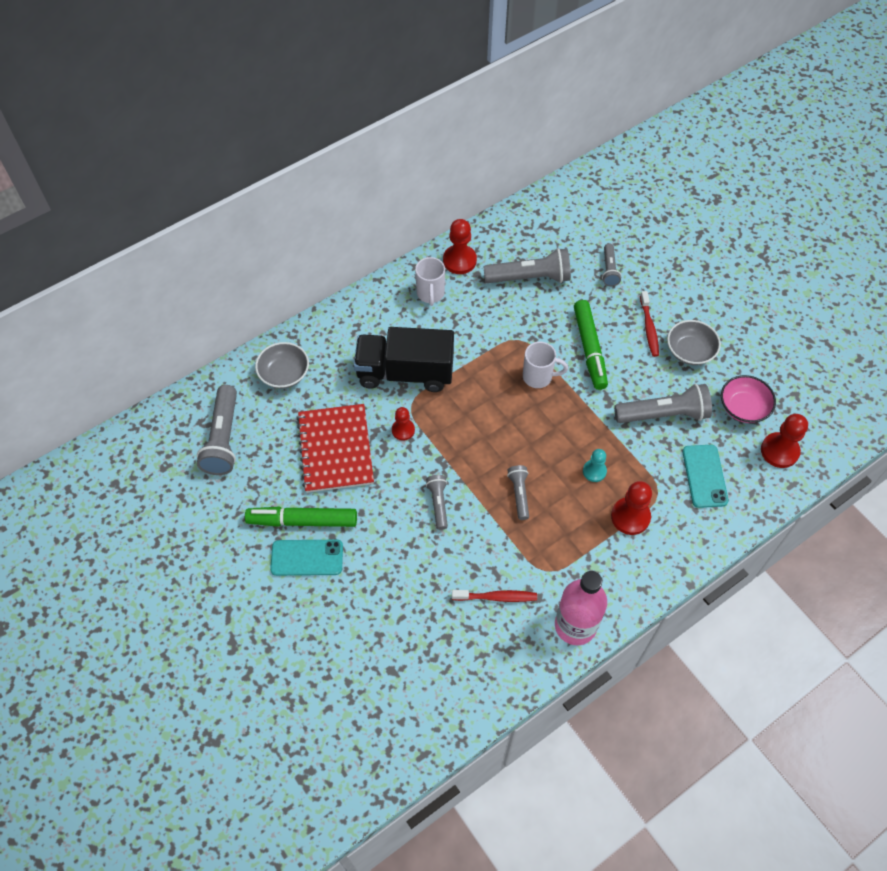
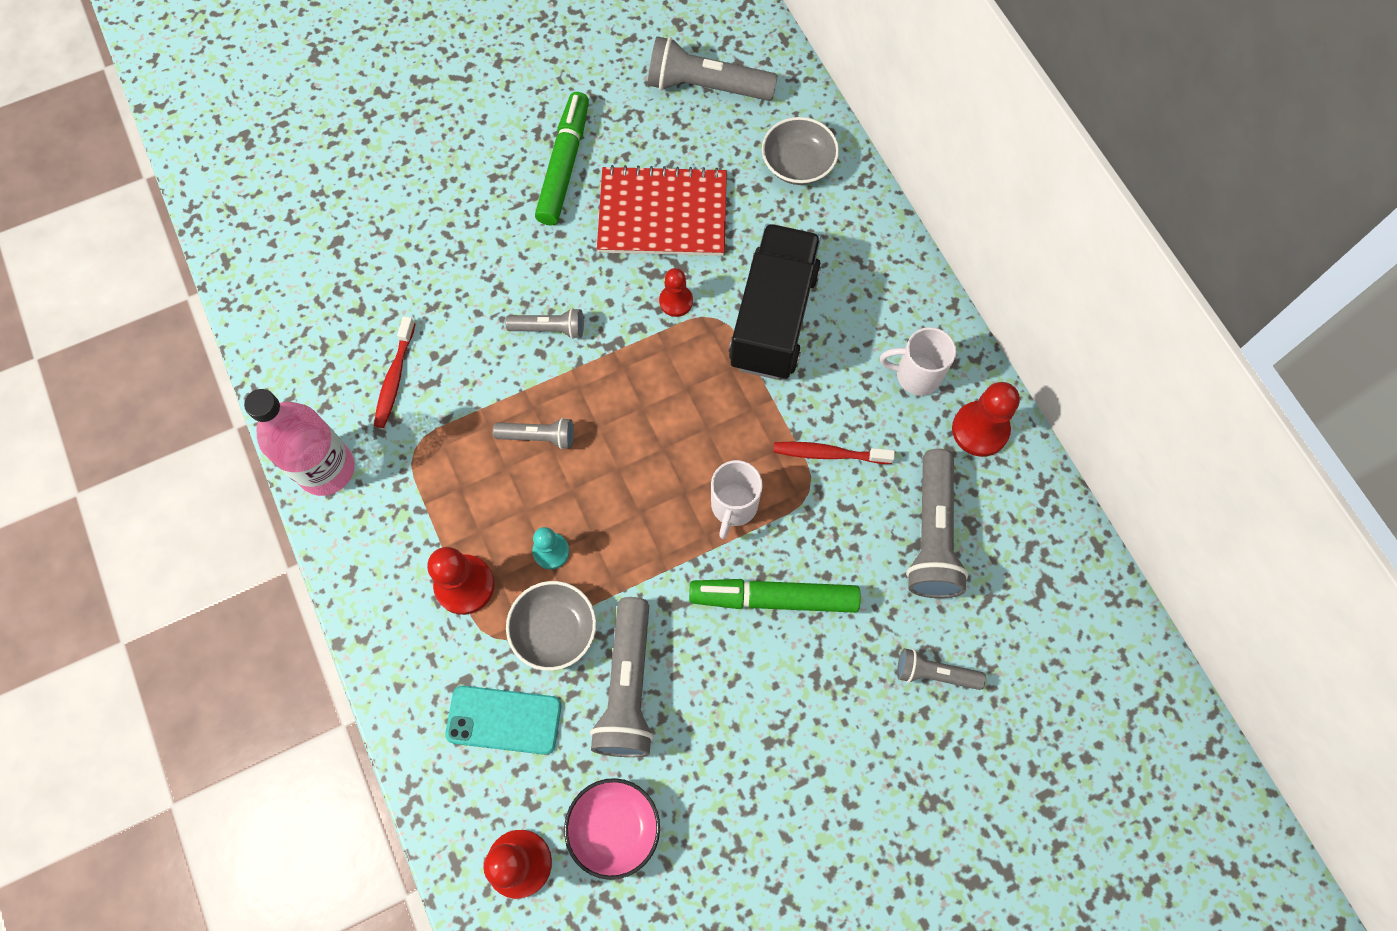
camera: 100 degrees right, 10 degrees up
turquoise phone [270,540,343,576] -> none
red toothbrush [640,291,659,357] -> red toothbrush moved to [773,442,895,464]
grey bowl [667,320,721,365] -> grey bowl moved to [506,581,596,671]

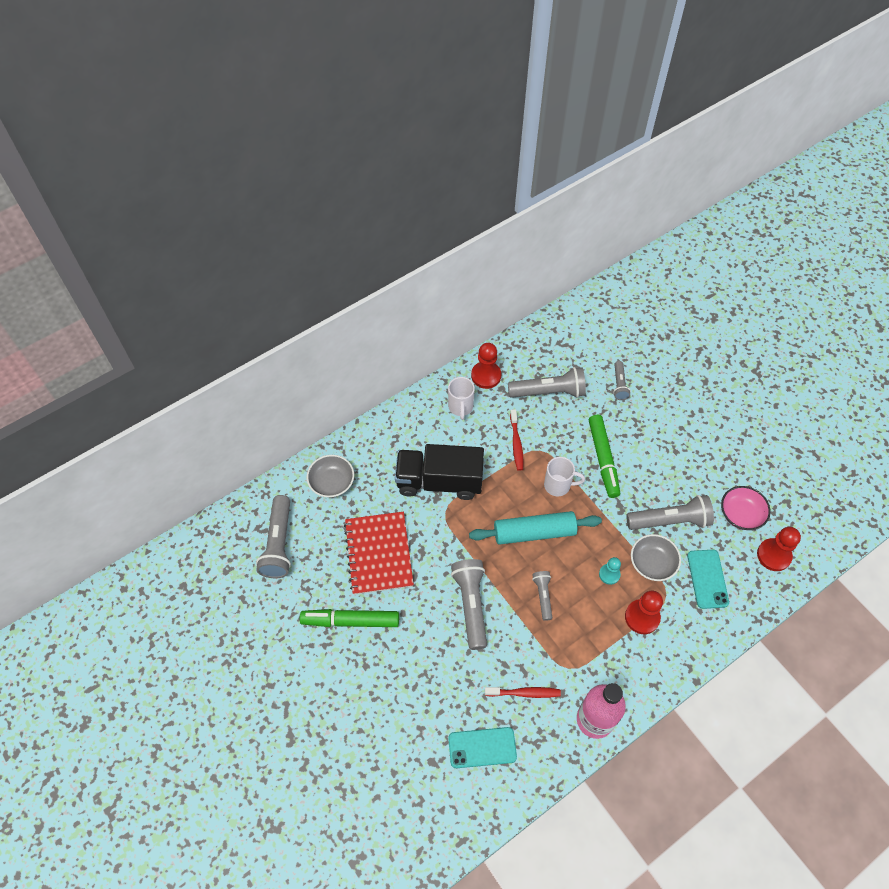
camera: 100 degrees left, 10 degrees down
grey flashlight [505,308,584,339] -> grey flashlight [451,559,487,650], size x1.80
red pawn [659,268,693,317] -> none
none -> turquoise phone [448,727,517,768]
none -> turquoise rolling pin [469,511,602,545]

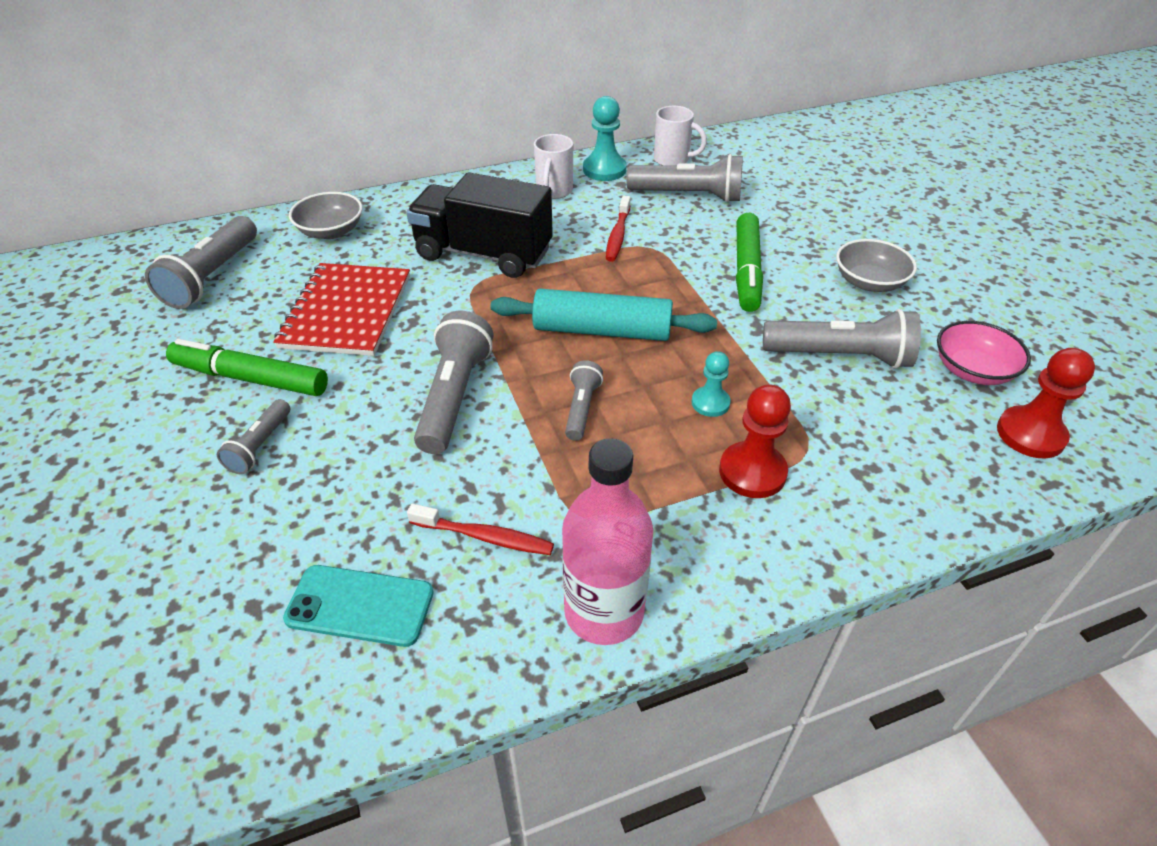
camera: 15 degrees right, 15 degrees down
red pawn [471,343,501,389] -> turquoise pawn [583,96,626,181]
white mug [544,457,585,496] -> white mug moved to [654,106,707,166]
grey flashlight [613,361,631,400] -> grey flashlight moved to [217,399,291,474]
grey bowl [631,534,681,581] -> grey bowl moved to [836,239,917,292]
turquoise phone [687,550,729,609] -> none

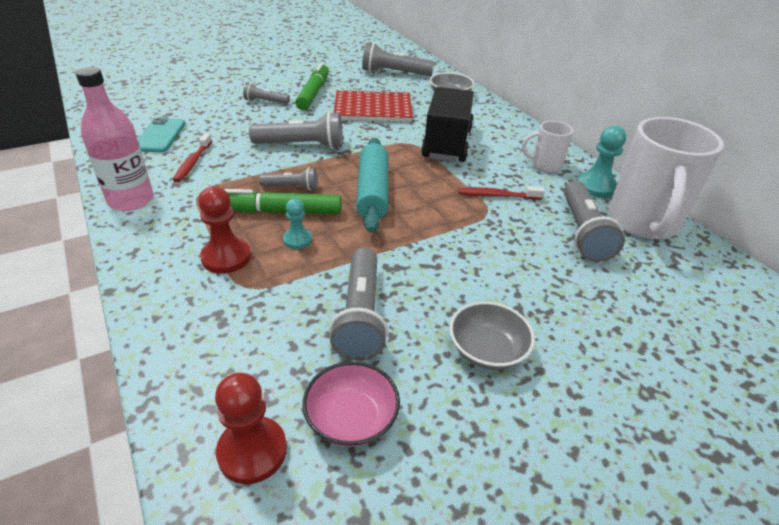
camera: 80 degrees right, 5 degrees down
white mug [654,106,707,166] -> white mug [608,117,724,240], size x2.03
green marker [736,213,763,312] -> green marker moved to [224,189,341,214]

